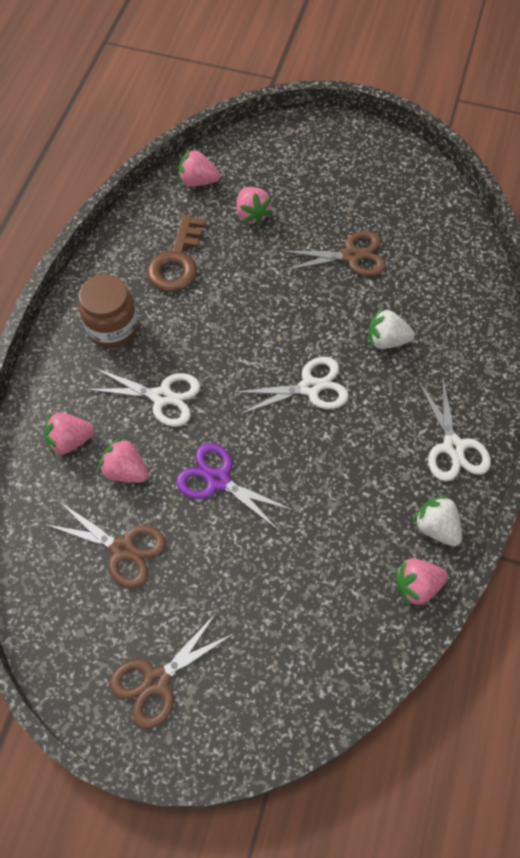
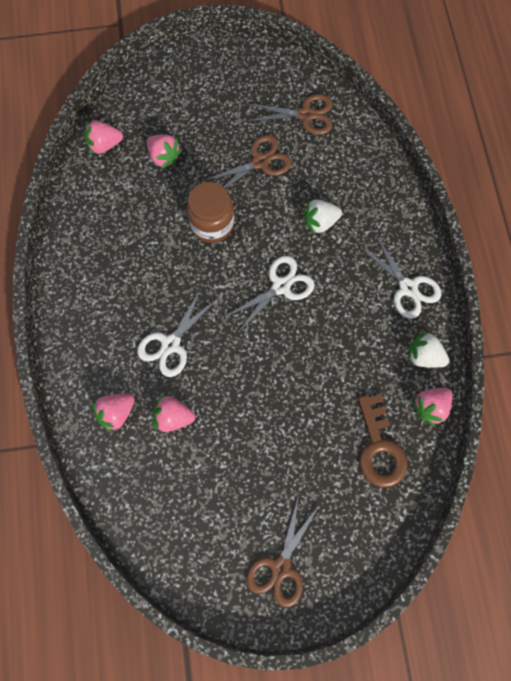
camera: 25 degrees left, 10 degrees up
brown scissors [45,502,166,588] -> brown scissors moved to [248,94,332,135]
brown jar [78,274,138,348] -> brown jar moved to [187,182,234,243]
white scissors [86,368,200,427] -> white scissors turned 135 degrees clockwise [137,289,218,377]
brown key [147,214,206,292] -> brown key moved to [358,394,407,488]
purple scissors [176,443,292,531] -> none

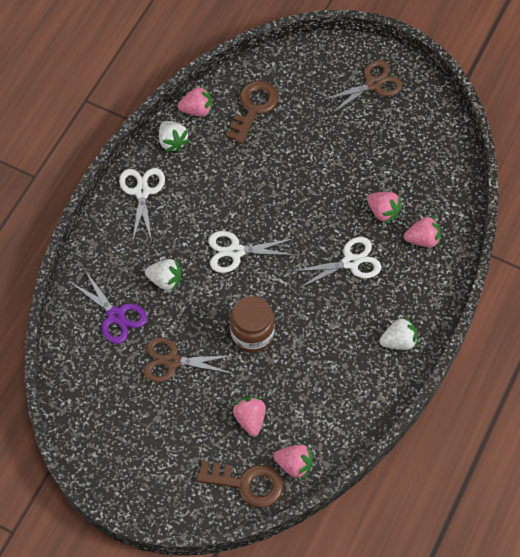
camera: 145 degrees left, 10 degrees down
brown scissors [248,94,332,135] -> none
none -> purple scissors [70,269,147,344]
none -> brown key [196,460,283,508]
none -> white strawberry [380,316,418,350]

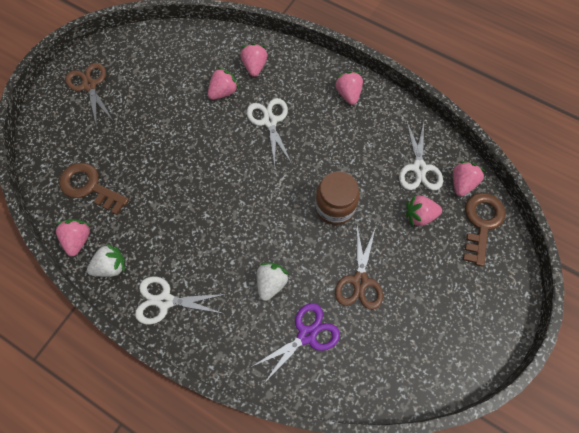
camera: 85 degrees left, 5 degrees up
white scissors [208,231,294,273] -> white scissors moved to [399,122,443,190]
white strawberry [380,316,418,350] -> pink strawberry [335,71,363,105]

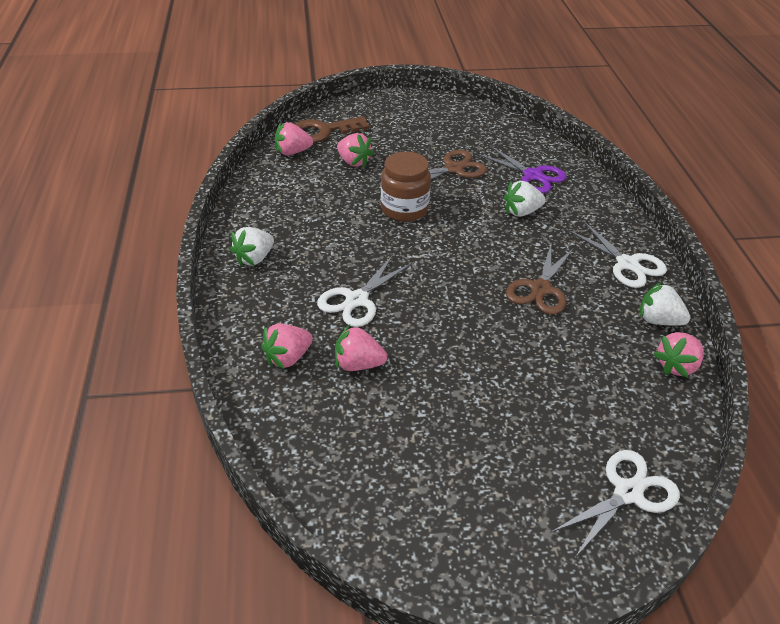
camera: 130 degrees left, 25 degrees down
brown key [59,163,129,215] -> none
brown scissors [66,63,114,127] -> brown scissors moved to [506,245,574,315]
purple scissors [251,303,340,382] -> purple scissors turned 150 degrees counterclockwise [477,146,567,193]
pink strawberry [335,71,363,105] -> white strawberry [230,227,274,266]
white scissors [399,122,443,190] -> white scissors moved to [550,450,680,558]

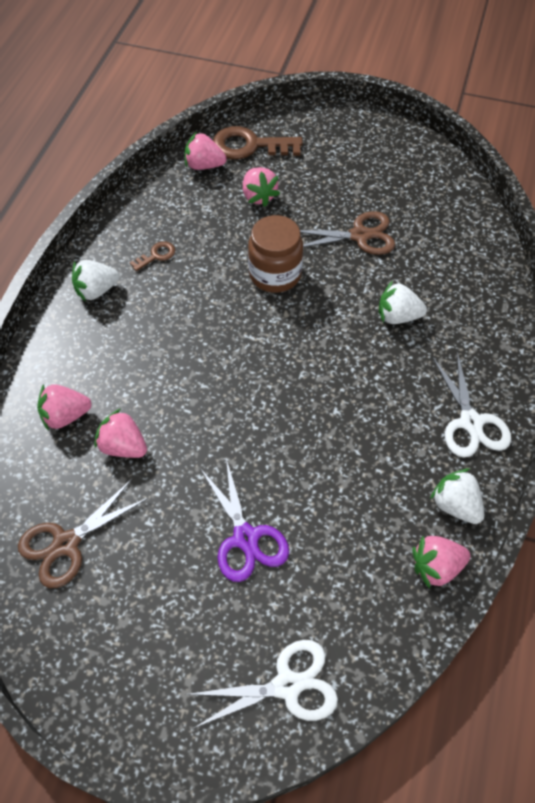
camera: 25 degrees right, 15 degrees up
white scissors [317,255,412,327] -> none
purple scissors [477,146,567,193] -> purple scissors moved to [200,458,289,582]
brown scissors [506,245,574,315] -> brown scissors moved to [18,479,149,588]
none -> brown key [130,241,175,271]

